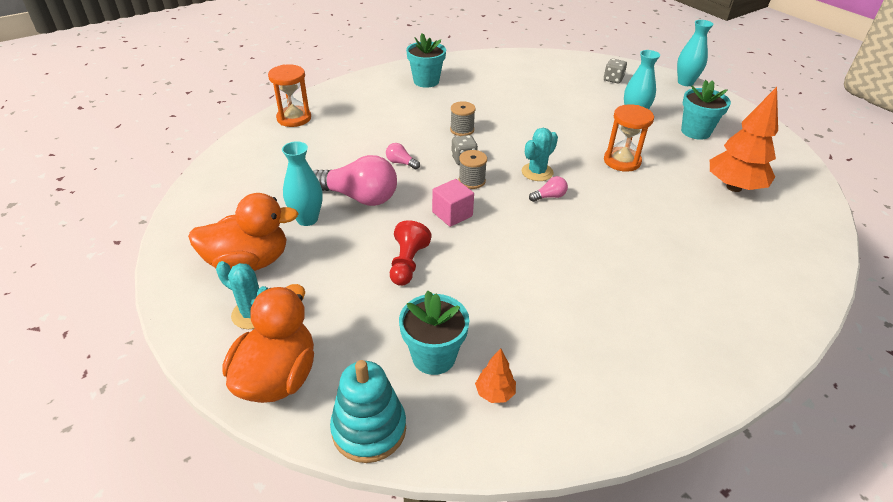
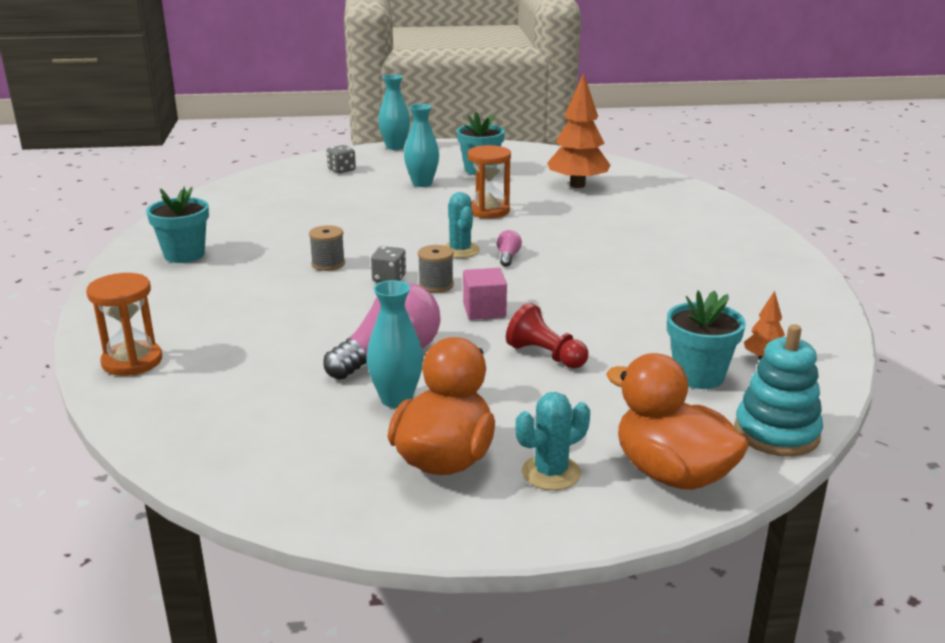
camera: 60 degrees left, 15 degrees down
pink light bulb [386,143,420,169] -> none

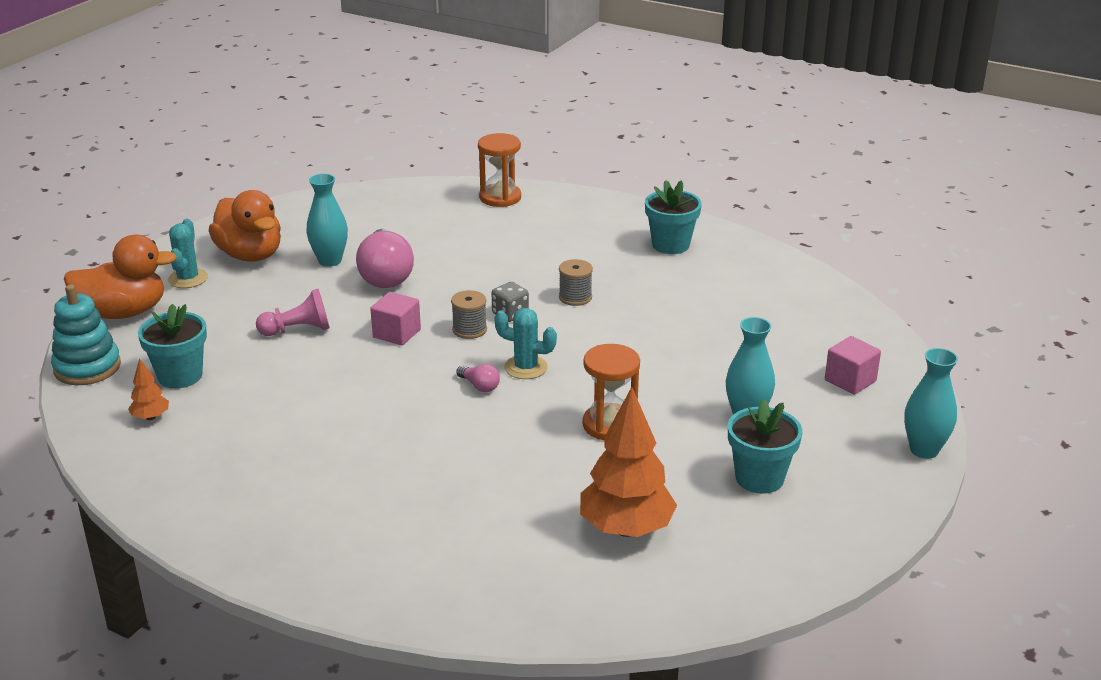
camera: 125 degrees right, 5 degrees up
grey dice [327,145,356,173] -> pink cube [825,336,881,395]
red pawn [506,303,589,368] -> pink pawn [256,289,330,336]

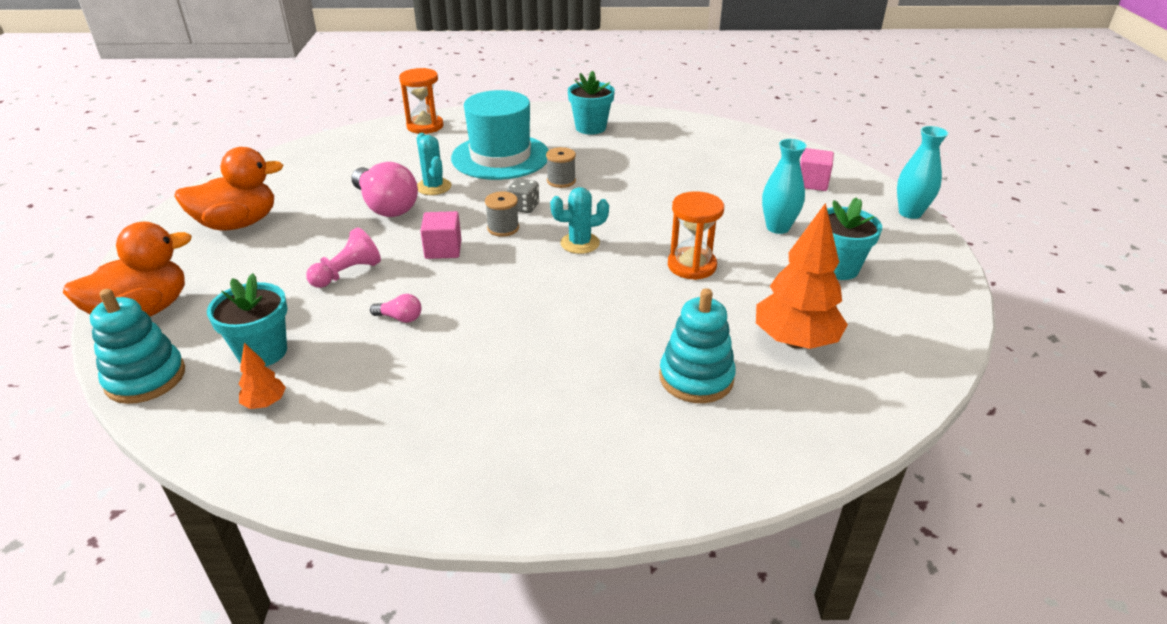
camera: 30 degrees left, 5 degrees up
turquoise cactus [168,219,208,288] -> turquoise cactus moved to [417,133,451,195]
orange duck [209,190,281,262] -> orange duck turned 45 degrees counterclockwise [174,147,284,230]
turquoise vase [306,174,348,267] -> none
pink light bulb [456,364,500,392] -> pink light bulb moved to [370,294,421,323]
none -> turquoise hat [451,90,549,180]
none -> turquoise stacking toy [659,288,736,403]

